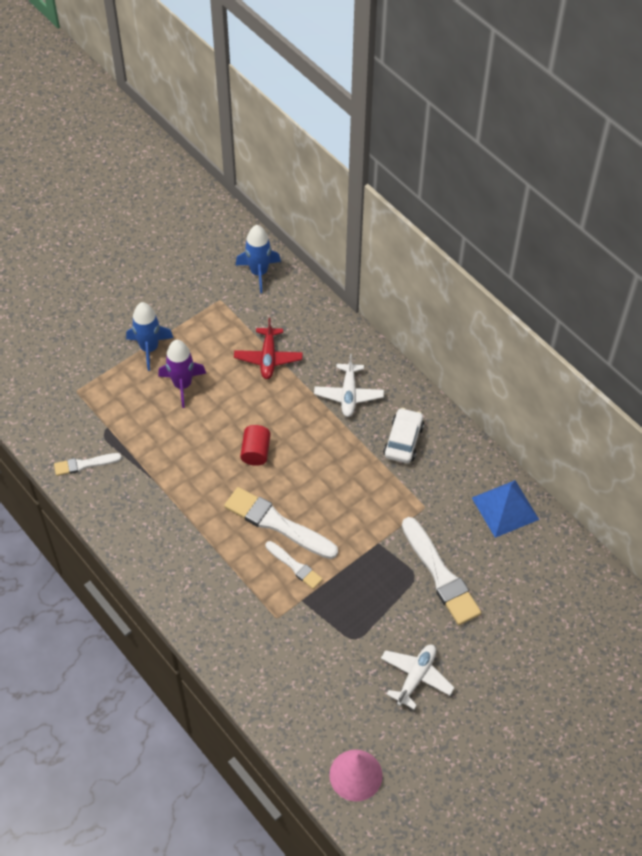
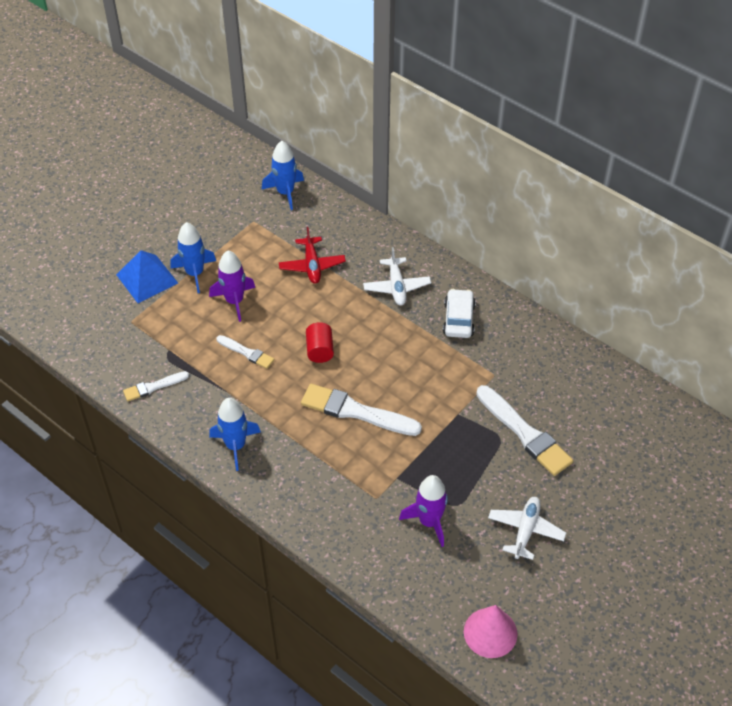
camera: 10 degrees left, 5 degrees down
white brush [266,541,323,589] -> white brush moved to [216,335,274,369]
blue pyramid [472,480,539,538] -> blue pyramid moved to [116,250,178,303]
none -> blue rocket [209,398,261,471]
none -> purple rocket [399,475,448,547]

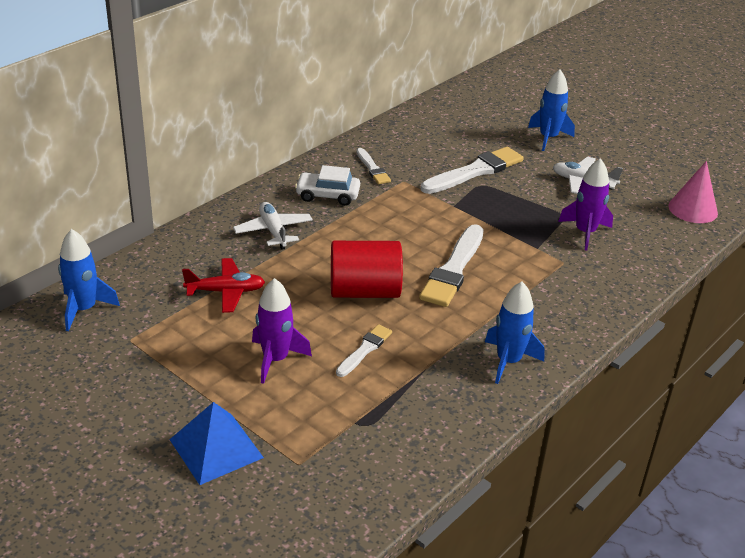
camera: 90 degrees left, 15 degrees down
white brush [123,371,189,401] -> white brush moved to [356,148,391,184]
blue rocket [170,222,216,293] -> blue rocket moved to [528,69,575,151]
red cylinder [306,322,334,363] -> red cylinder [331,241,403,298], size x1.77
white plane [363,247,431,305] -> white plane turned 105 degrees counterclockwise [233,202,313,250]

